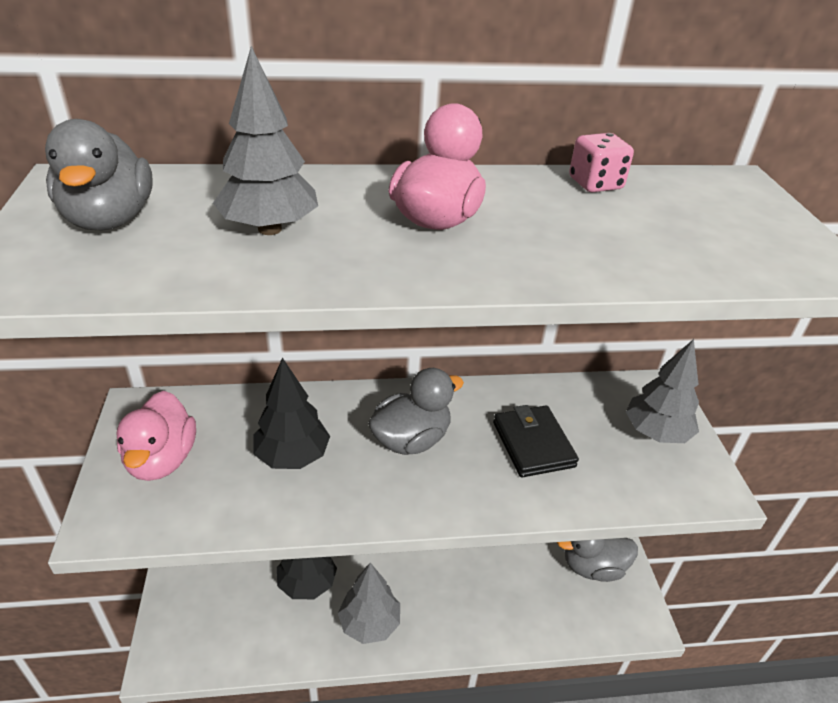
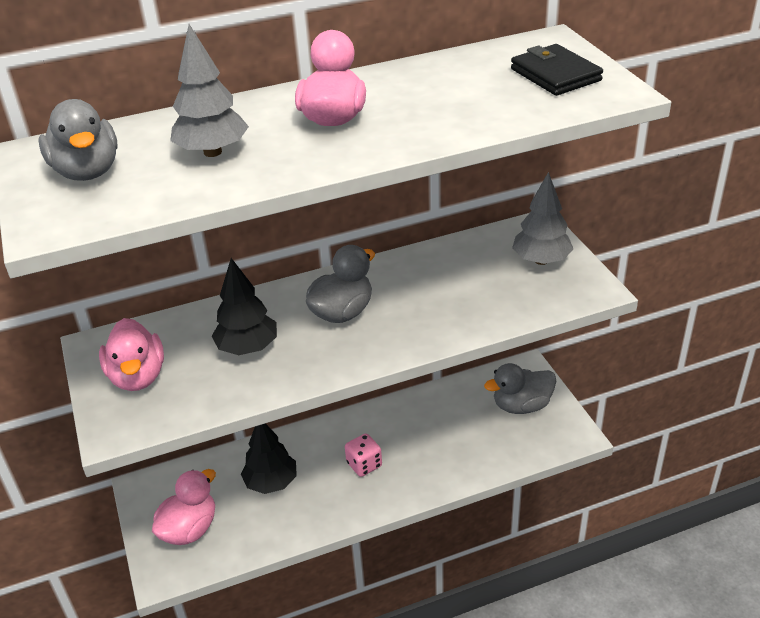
camera: 10 degrees left, 0 degrees up
grey tree [338,563,400,644] -> none
black wallet [493,405,579,477] -> black wallet moved to [511,44,603,96]
pink dice [569,133,634,192] -> pink dice moved to [345,433,382,477]
none -> pink duck [152,469,216,545]

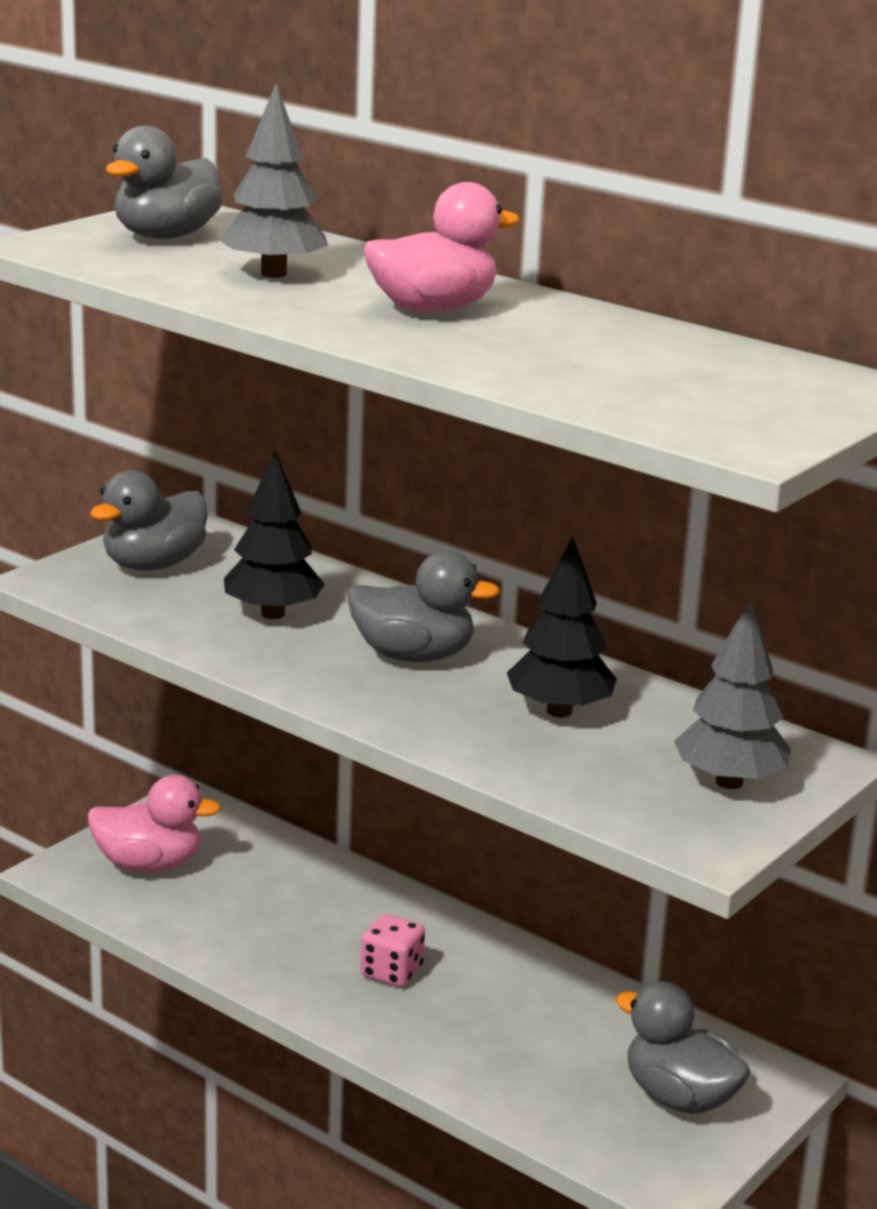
camera: 55 degrees right, 15 degrees down
pink duck [99,318,164,391] -> grey duck [90,470,207,571]
black tree [241,423,297,494] -> black tree moved to [507,536,617,717]
black wallet [511,44,603,96] -> none

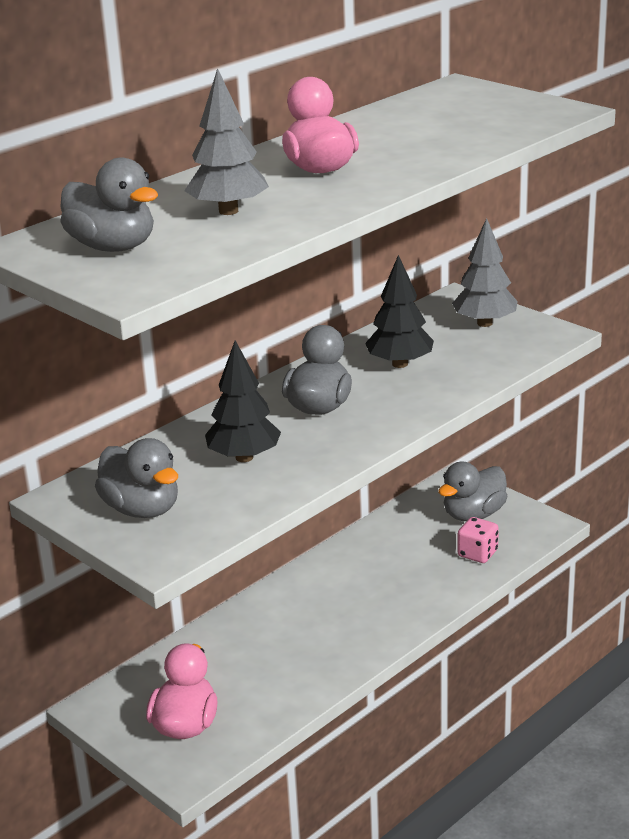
camera: 80 degrees left, 5 degrees up
pink dice [361,914,425,987] -> pink dice moved to [457,517,499,563]

